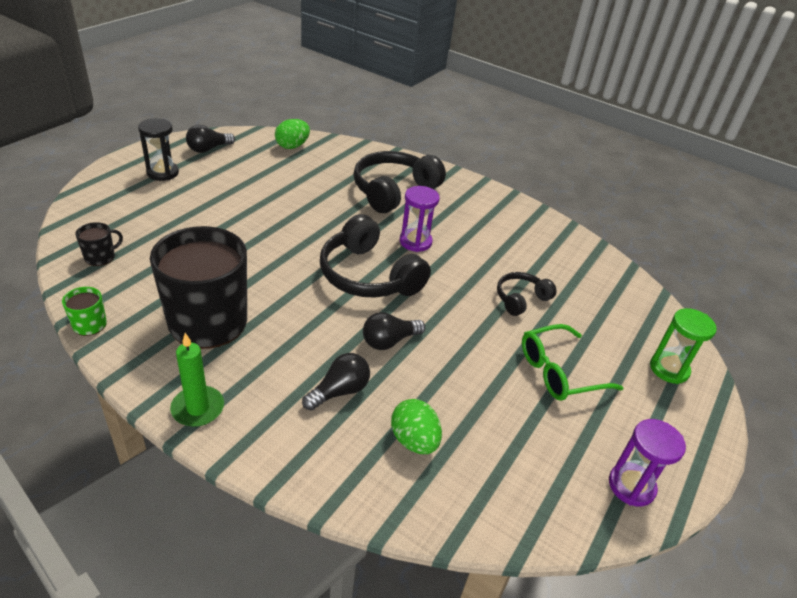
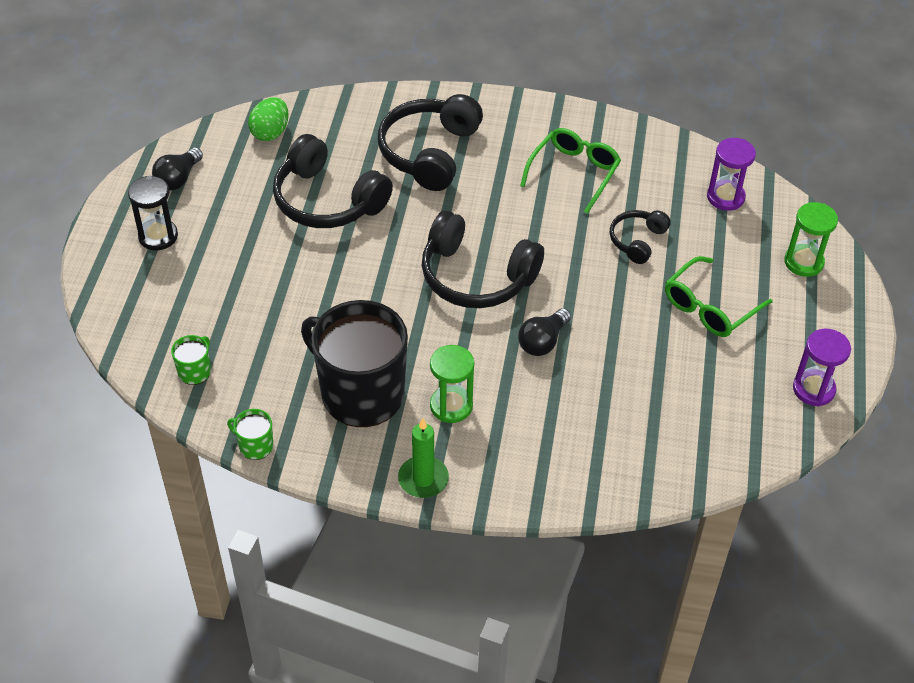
camera: 20 degrees left, 10 degrees up
black mug [75,222,123,266] -> green mug [171,335,211,385]
black light bulb [302,353,370,410] -> none
green egg [391,399,442,454] -> none
purple hourglass [400,186,440,252] -> purple hourglass moved to [707,138,756,211]
none -> black headphones [273,134,393,228]
none -> green hourglass [430,345,474,423]
none -> green glasses [520,128,621,214]

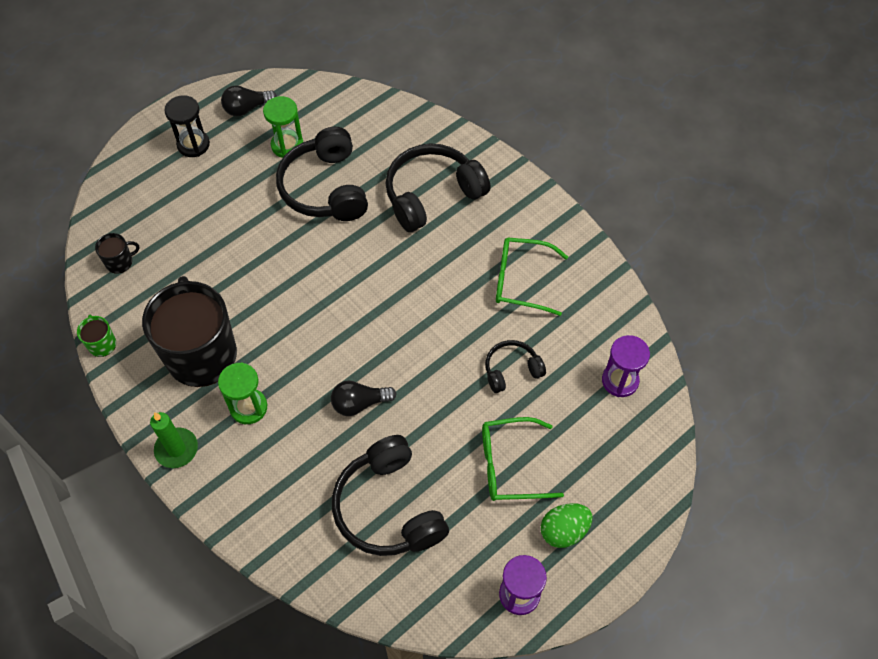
camera: 40 degrees right, 10 degrees up
green mug [171,335,211,385] -> black mug [95,233,140,274]
green egg [248,97,289,141] -> green egg moved to [541,503,592,548]
black headphones [422,210,544,308] -> black headphones moved to [332,435,449,556]
green glasses [520,128,621,214] -> green glasses turned 150 degrees counterclockwise [496,237,568,316]
green hourglass [784,202,838,277] -> green hourglass moved to [263,96,303,158]

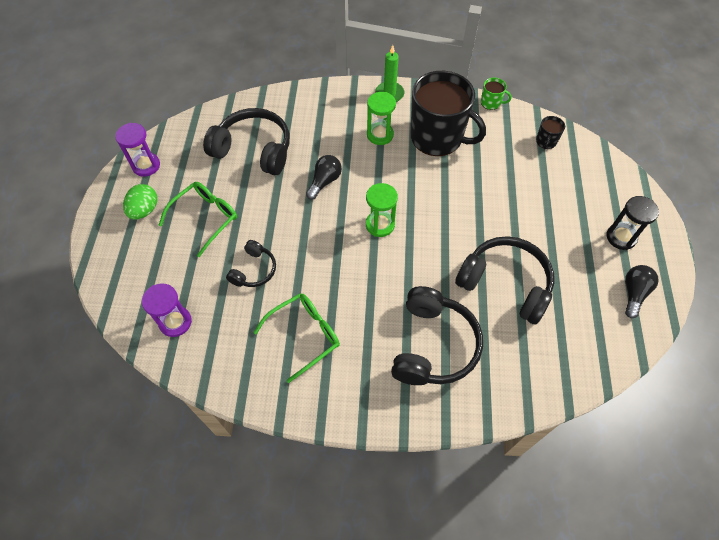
camera: 135 degrees right, 0 degrees up
green hourglass [263,96,303,158] -> green hourglass moved to [366,183,398,237]

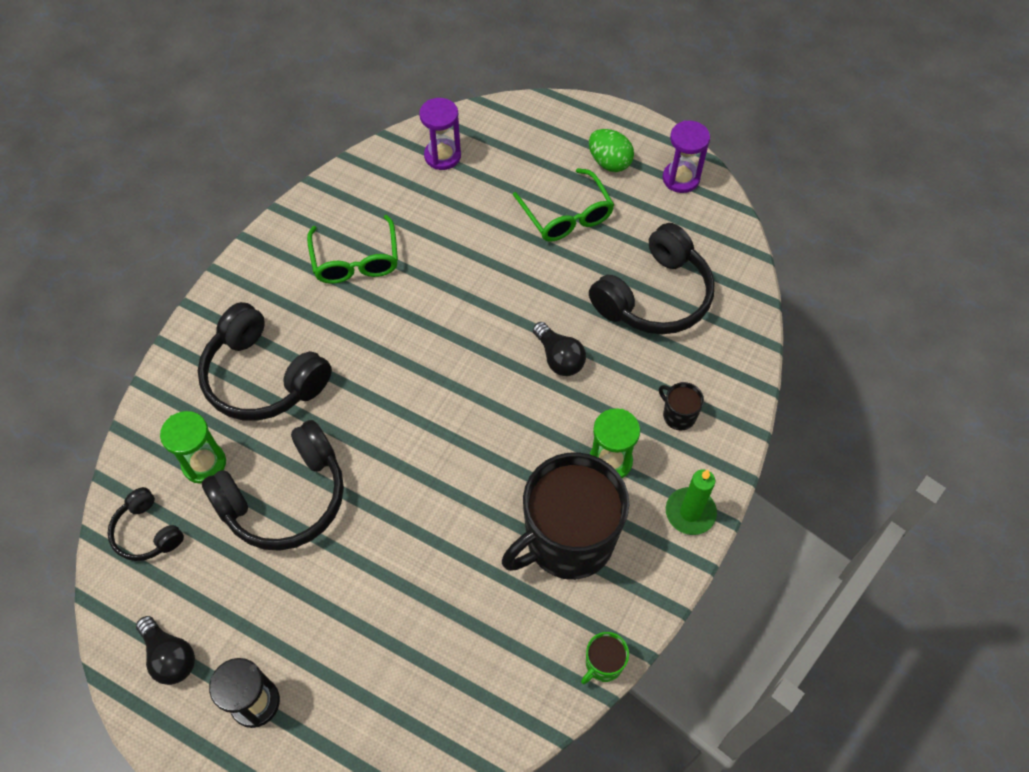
camera: 115 degrees right, 0 degrees up
black headphones [226,240,276,287] -> black headphones moved to [107,487,184,561]
green hourglass [366,183,398,237] -> green hourglass moved to [160,411,226,484]
black mug [536,116,565,149] -> black mug moved to [659,382,704,431]

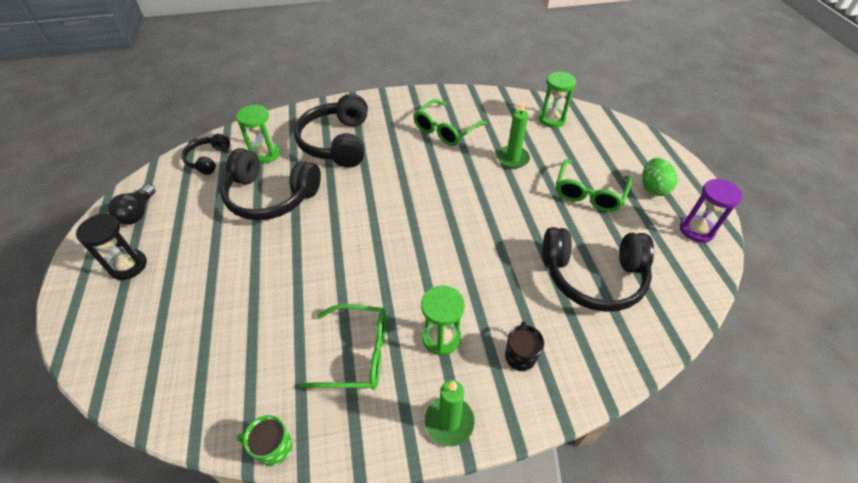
camera: 50 degrees right, 10 degrees down
purple hourglass [419,98,461,170] -> green hourglass [539,72,576,128]
black mug [502,452,629,580] -> green glasses [299,304,387,390]
black light bulb [533,322,586,376] -> none
none -> green candle [497,101,530,169]

